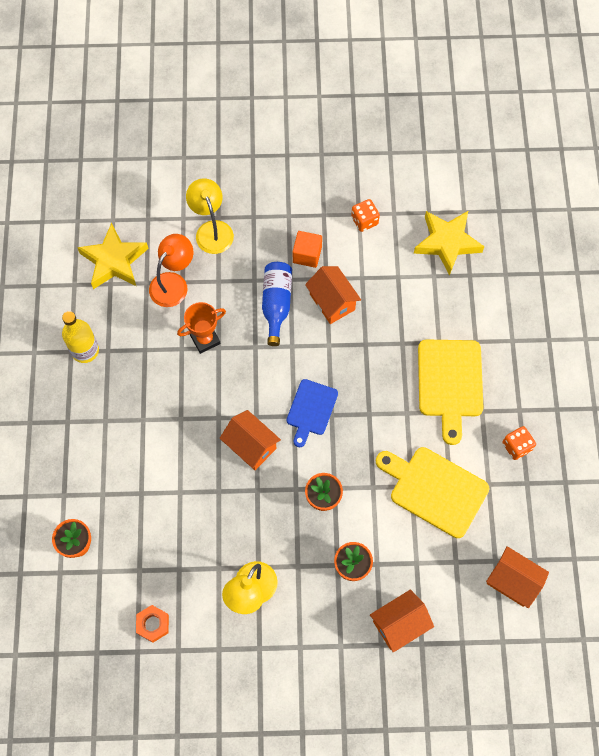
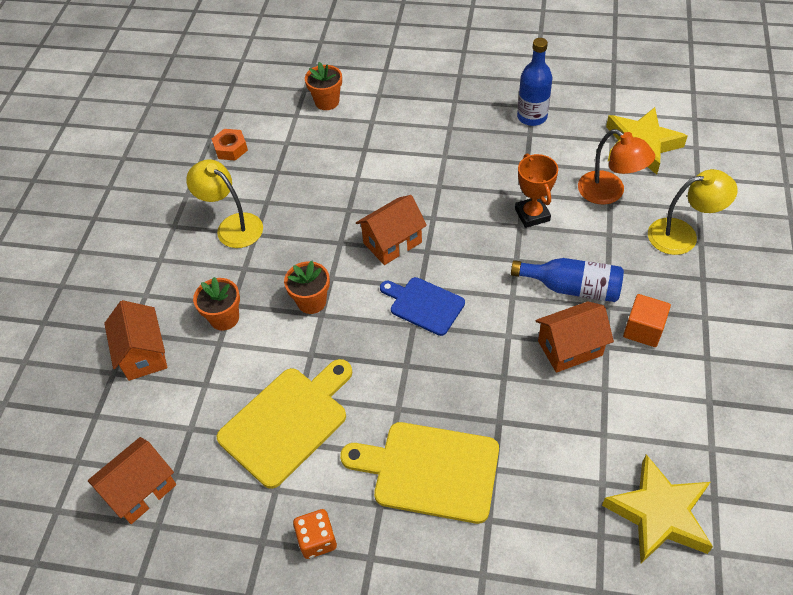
camera: 105 degrees right, 15 degrees down
yellow bottle [62,311,99,363] -> blue bottle [517,38,552,126]
orange dice [351,199,380,232] -> none

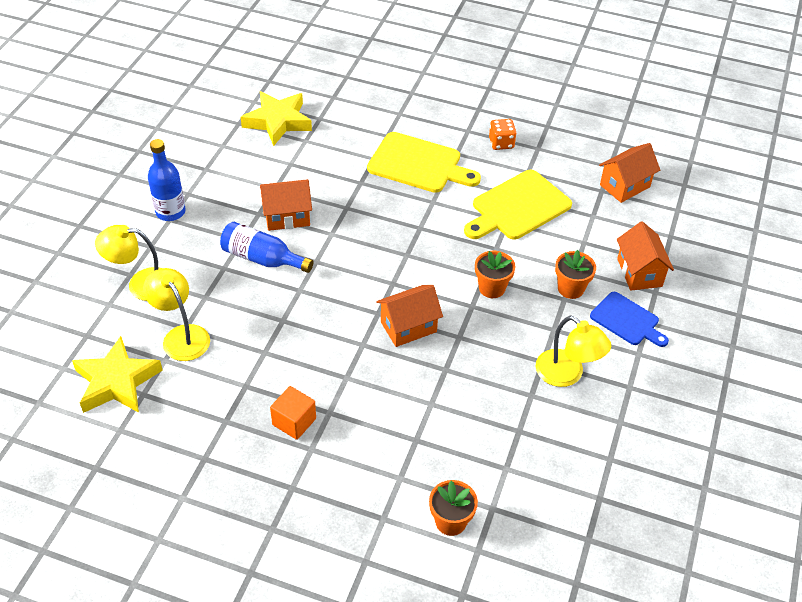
camera: 175 degrees left, 5 degrees down
orange nut [212,129,248,161] -> none
blue cutting board [380,277,465,336] -> blue cutting board moved to [590,292,669,347]
orange trophy [515,154,558,228] -> none
blue bottle [517,38,552,126] -> blue bottle moved to [148,139,186,221]
orange lamp [578,129,655,205] -> yellow lamp [143,268,210,361]
orange cube [623,294,671,347] -> orange cube moved to [270,386,316,440]

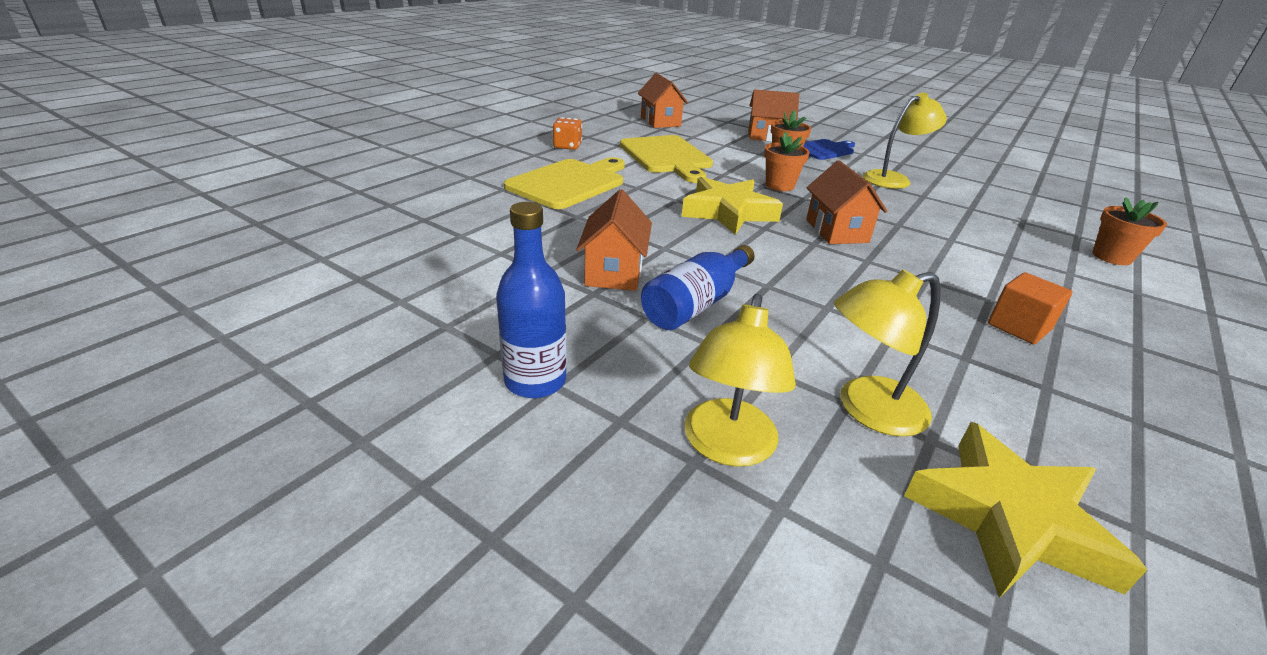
camera: 75 degrees left, 15 degrees down
yellow star [241,91,312,146] -> yellow star moved to [682,177,783,235]

